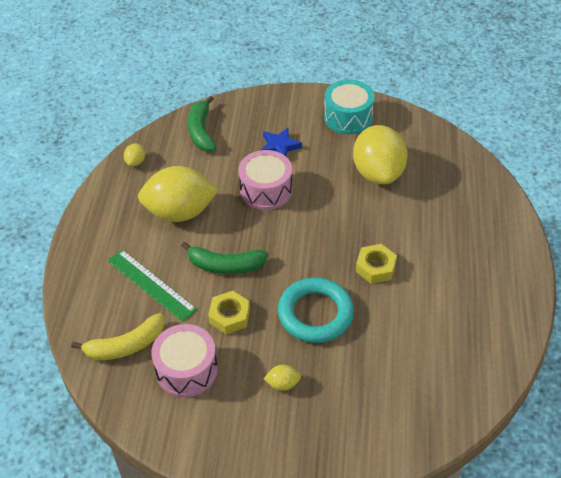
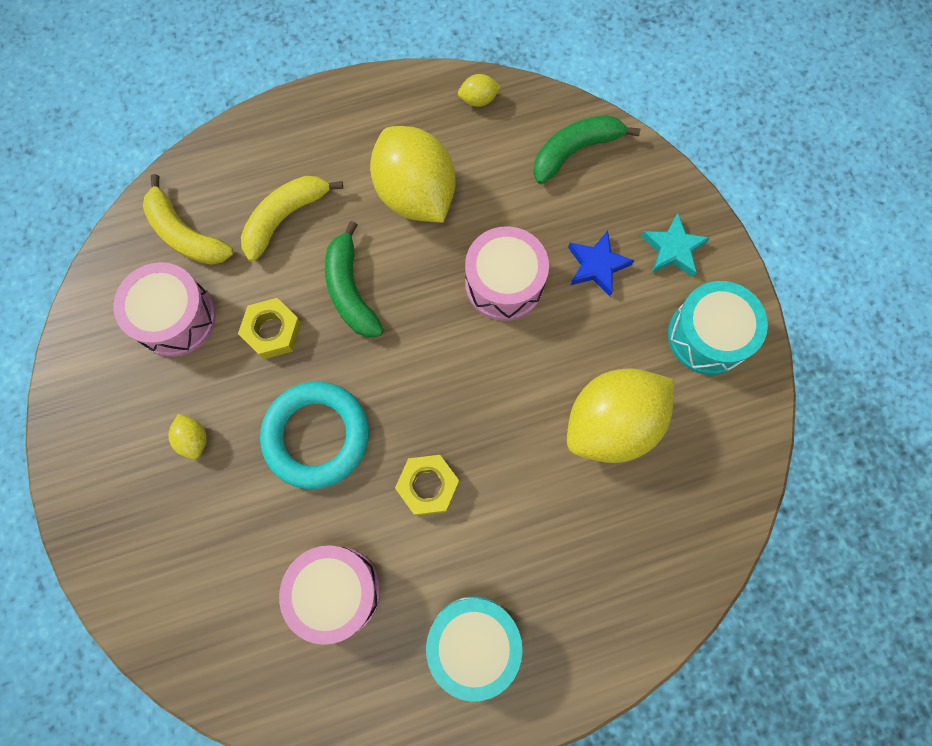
camera: 65 degrees right, 25 degrees up
green ruler [108,250,197,322] -> yellow banana [241,176,343,262]
none -> pink drum [279,545,380,645]
none -> turquoise drum [426,596,522,702]
none -> turquoise star [641,213,710,277]

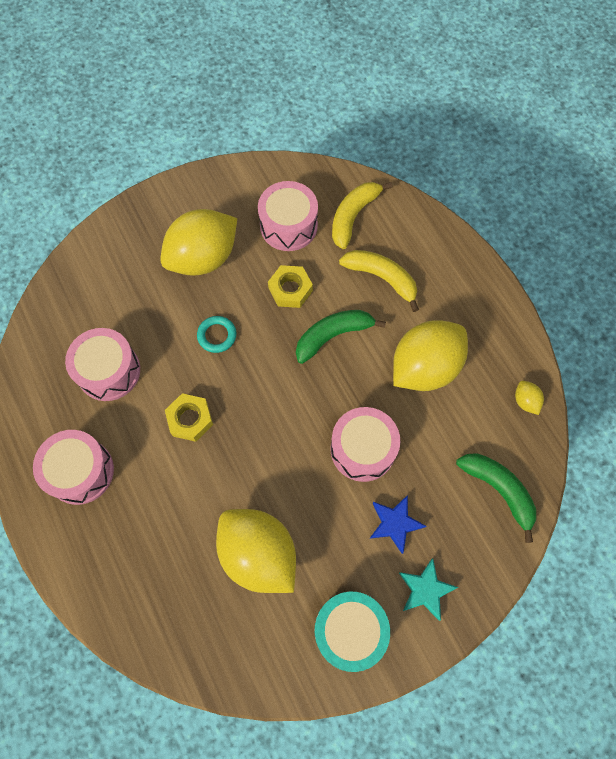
camera: 80 degrees right, 5 degrees down
yellow lemon [168,414,207,459] -> yellow lemon [160,209,237,276], size x2.49
turquoise ring [260,382,369,489] -> turquoise ring [197,316,236,353], size x0.50
turquoise drum [426,596,522,702] -> pink drum [33,430,114,505]

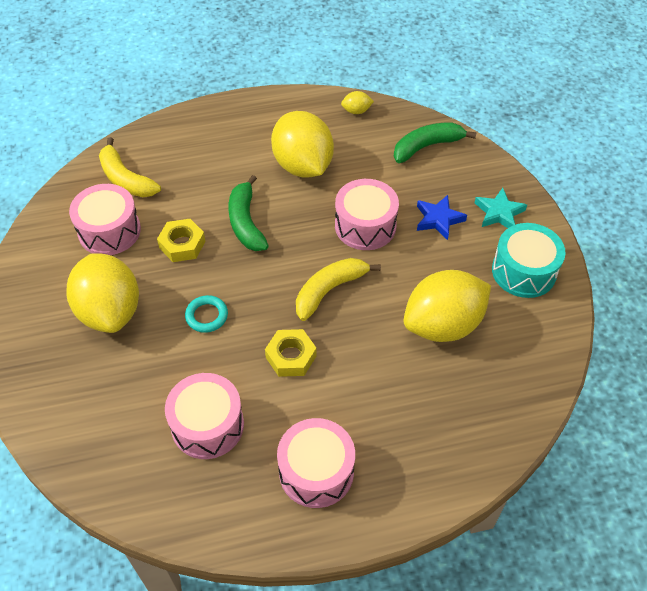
camera: 75 degrees left, 15 degrees down
yellow banana [339,250,419,312] -> yellow banana moved to [296,258,381,321]

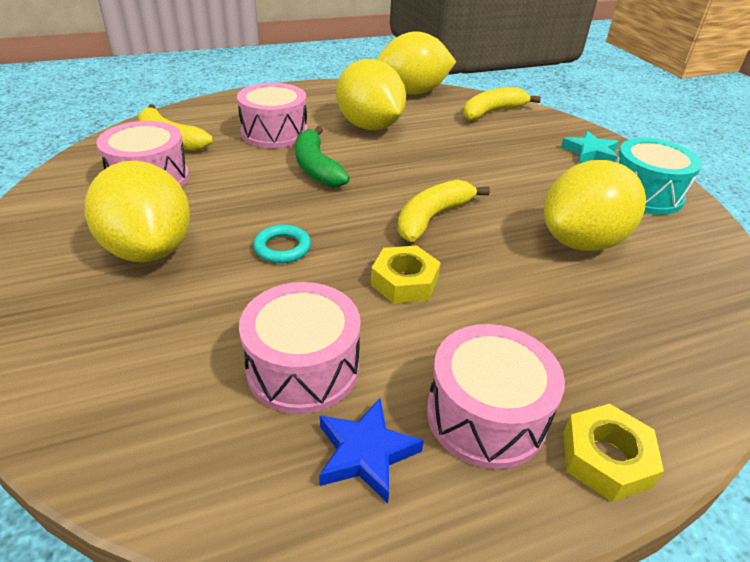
camera: 10 degrees left, 15 degrees down
yellow nut [157,219,206,262] -> yellow nut moved to [563,404,664,502]
pink drum [335,179,399,250] -> pink drum moved to [237,83,307,148]
yellow lemon [341,91,374,114] -> yellow lemon [376,31,456,95], size x2.49
green banana [394,122,477,163] -> yellow banana [463,87,541,121]
blue star [417,195,467,240] -> blue star moved to [319,398,424,503]

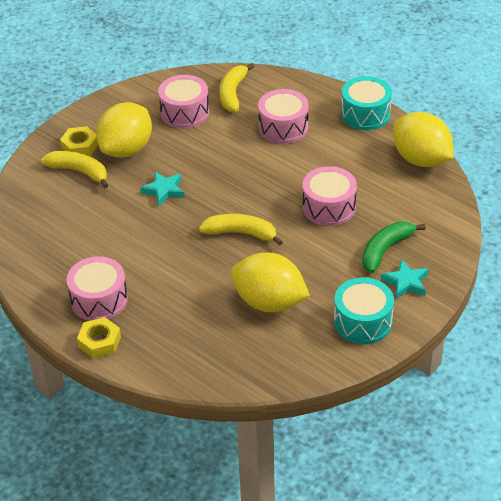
camera: 65 degrees right, 5 degrees up
pink drum [239,282,361,414] -> pink drum moved to [302,166,357,226]
turquoise ring [253,225,311,263] -> turquoise star [141,171,184,206]
green banana [295,126,350,187] -> green banana moved to [362,222,426,273]
blue star [319,398,424,503] -> none
yellow lemon [336,59,406,130] -> none
yellow nut [371,246,441,304] -> yellow nut moved to [60,126,98,156]
yellow banana [463,87,541,121] -> yellow banana moved to [41,151,108,188]
none -> turquoise drum [341,76,392,130]

